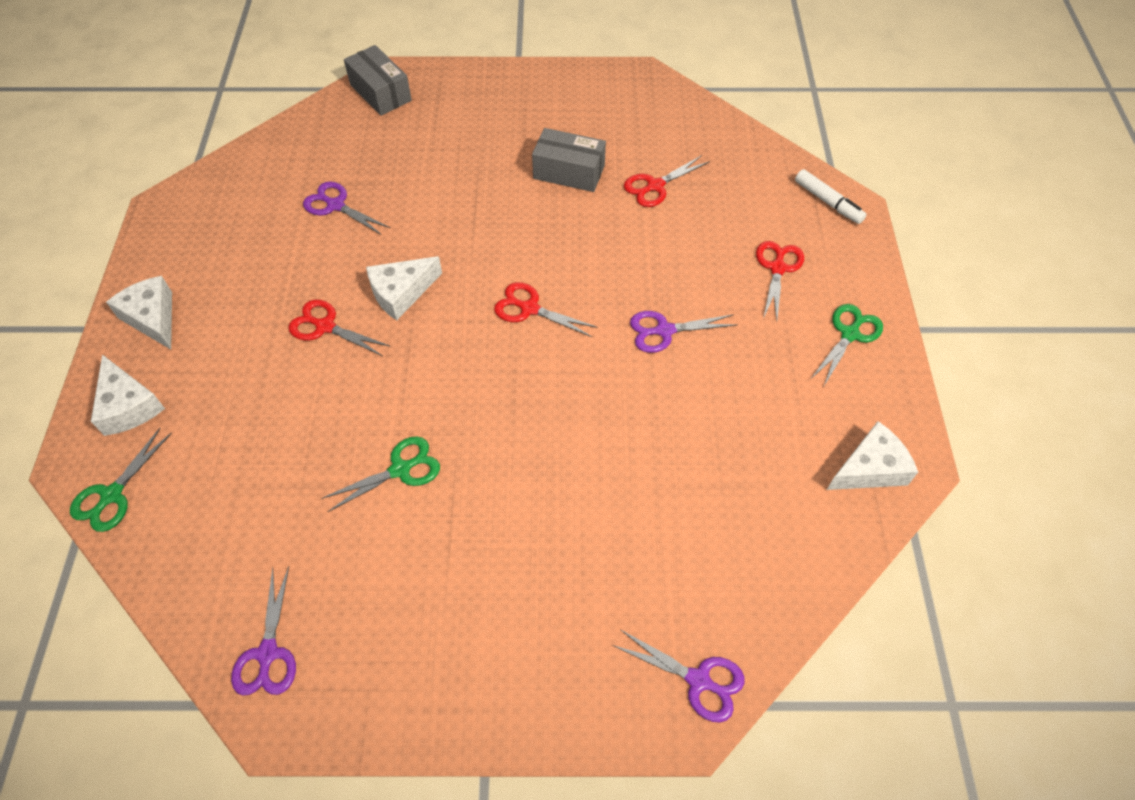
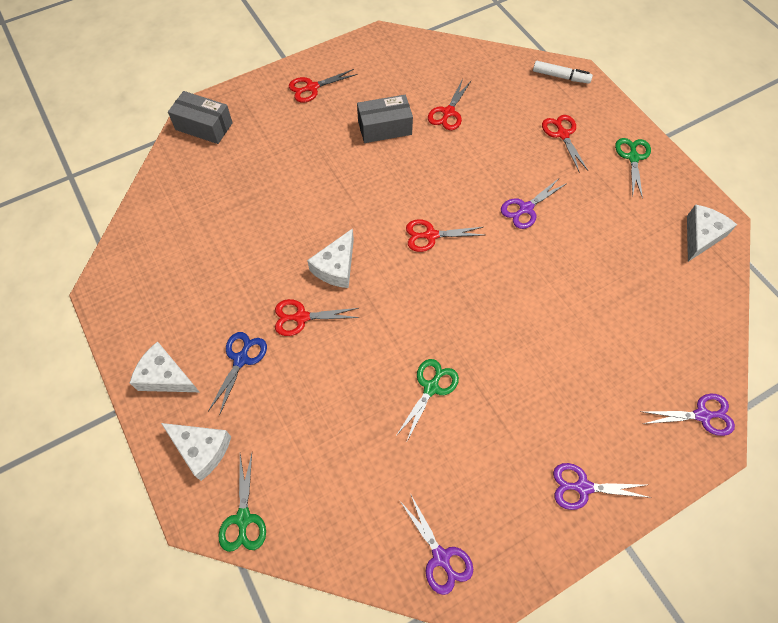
camera: 30 degrees left, 5 degrees up
purple scissors [303,181,391,235] -> purple scissors moved to [553,463,652,510]
none -> blue scissors [208,332,267,416]
none -> red scissors [289,69,358,103]

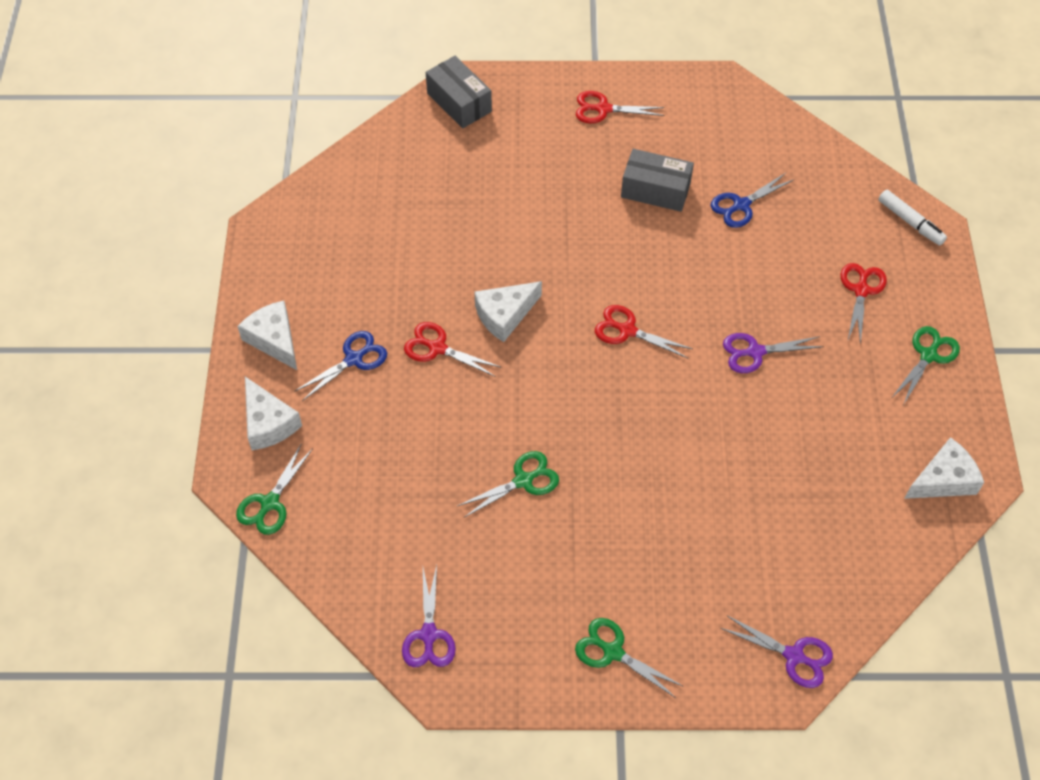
camera: 30 degrees right, 5 degrees down
red scissors [428,79,471,130] -> blue scissors [711,173,795,228]
purple scissors [553,463,652,510] -> green scissors [575,618,684,698]

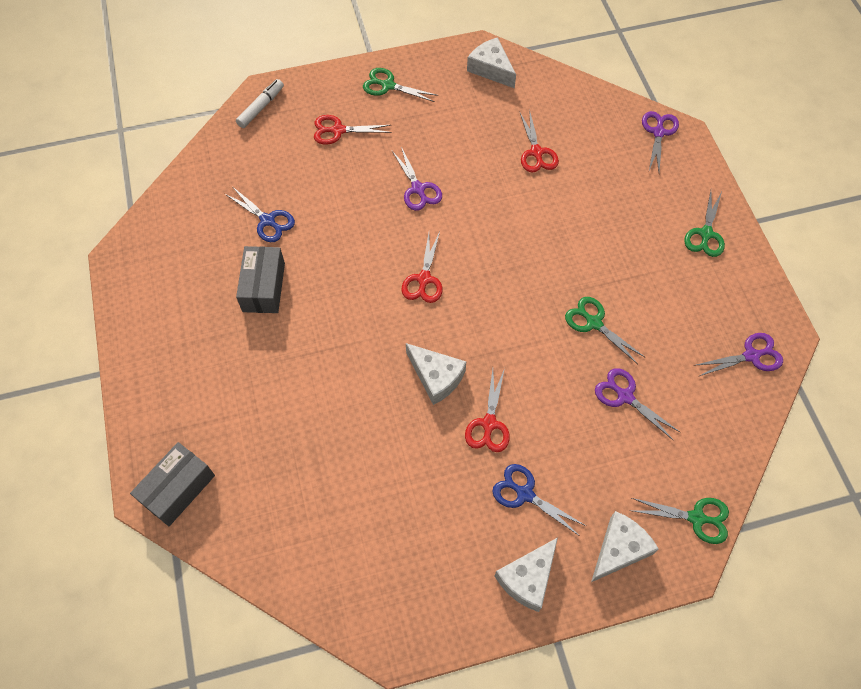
camera: 105 degrees left, 5 degrees up
red scissors [576,91,665,123] -> red scissors moved to [519,109,559,173]
none -> purple scissors [595,368,681,441]

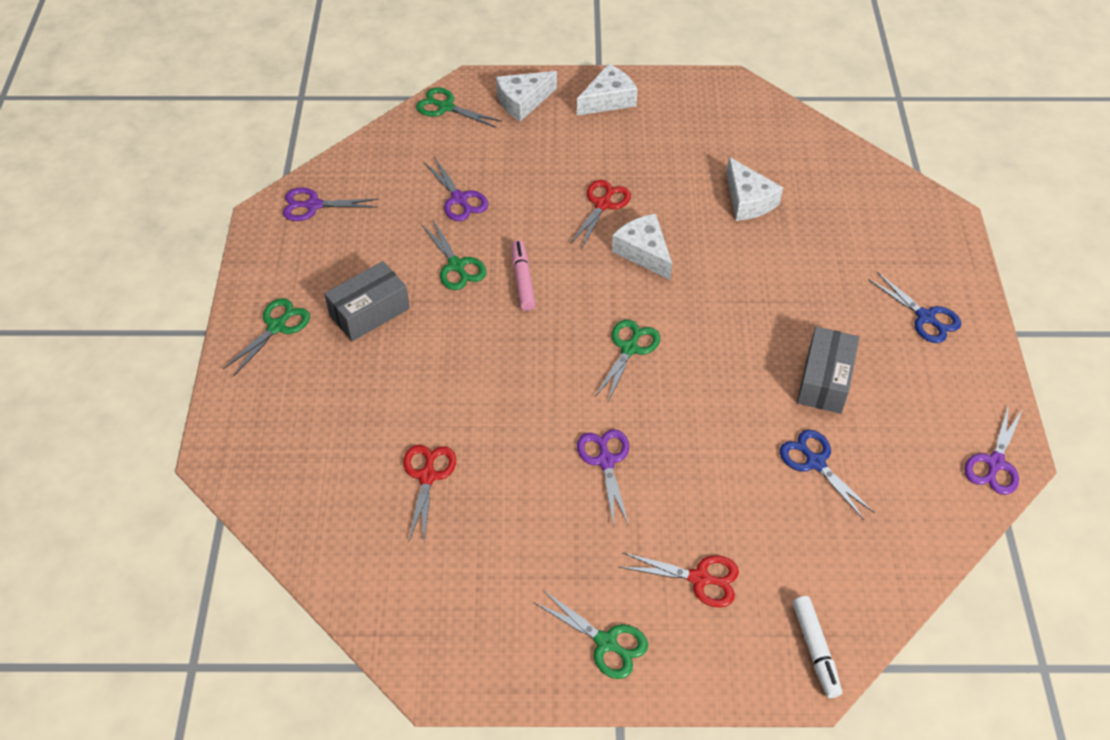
camera: 165 degrees left, 10 degrees down
grey box [130,442,215,526] -> grey box moved to [324,261,410,341]
white marker [236,79,284,128] -> white marker turned 60 degrees counterclockwise [793,596,842,698]
red scissors [401,232,442,303] -> green scissors [595,319,660,401]
white cheese [467,37,516,88] -> white cheese moved to [726,157,783,221]
blue scissors [492,464,586,535] -> blue scissors moved to [868,272,961,343]
purple scissors [642,111,679,171] -> purple scissors moved to [964,404,1023,495]
none -> pink marker [512,240,536,311]

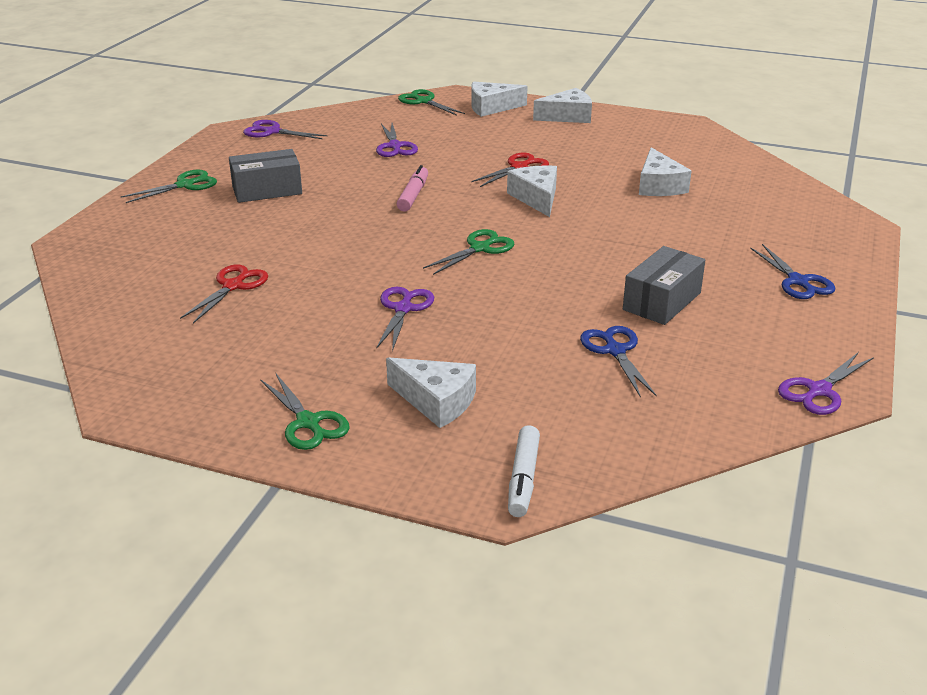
camera: 20 degrees right, 20 degrees down
green scissors [421,220,487,290] -> none
red scissors [619,552,739,607] -> white cheese [386,357,476,428]

